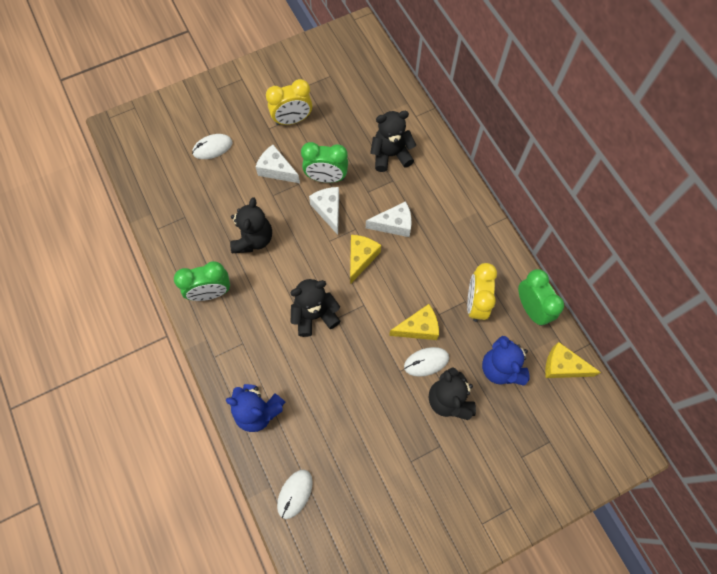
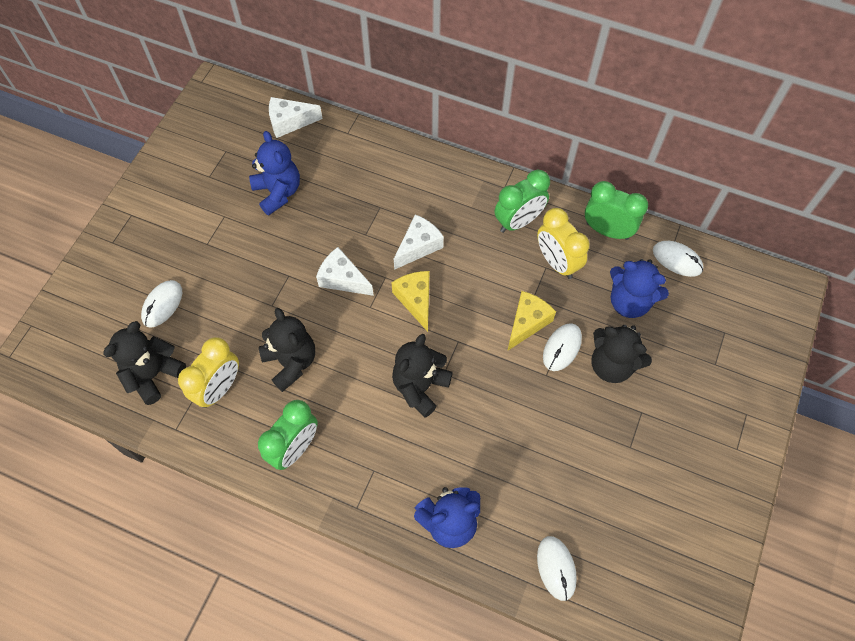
camera: 40 degrees left, 5 degrees down
white cheese [256,145,300,183] -> white cheese moved to [269,97,323,138]
yellow clock [266,79,312,125] -> yellow clock moved to [178,337,239,408]
green clock [301,142,348,183] -> green clock moved to [495,170,550,233]
black teddy bear [370,111,416,172] -> black teddy bear moved to [103,321,186,405]
yellow cheese [545,342,601,378] -> white mouse [653,241,703,277]
none -> blue teddy bear [249,131,300,216]

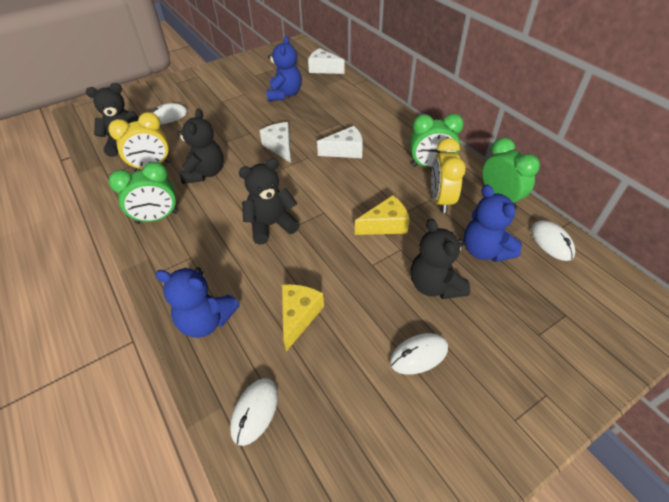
camera: 35 degrees right, 15 degrees down
yellow cheese [391,271,429,332] -> yellow cheese moved to [282,284,324,351]
white mouse [543,323,582,371] -> white mouse moved to [390,333,448,375]

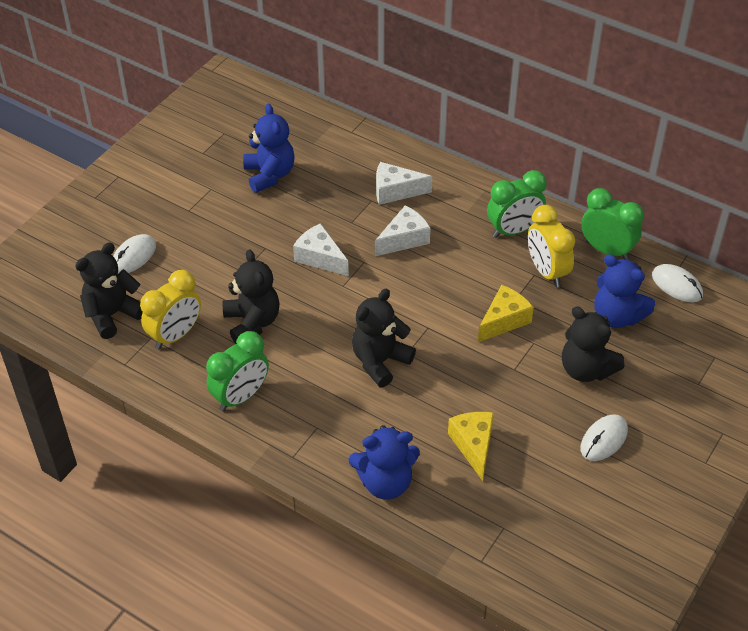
camera: 25 degrees left, 0 degrees up
white mouse [230,378,278,446] -> none
white cheese [308,48,344,74] -> white cheese moved to [376,162,432,205]

